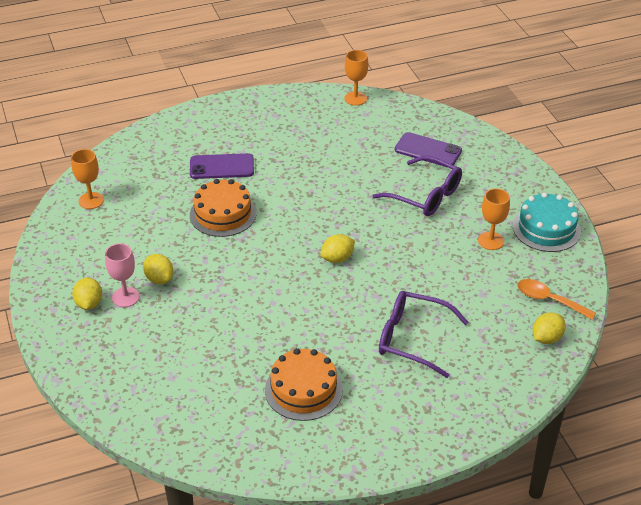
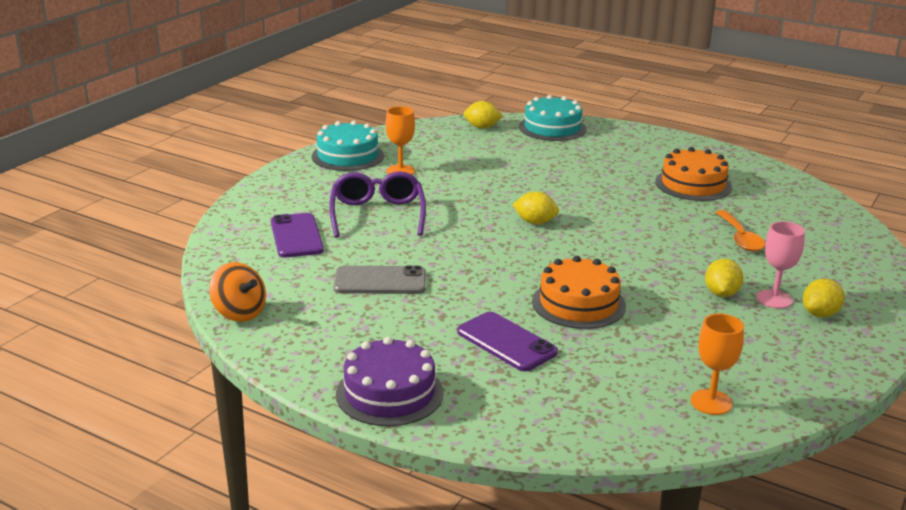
camera: 130 degrees left, 15 degrees down
orange goblet [344,50,368,106] -> orange spinning top [209,262,266,322]
purple glasses [379,291,469,378] -> none
orange spoon [517,279,596,320] -> orange spoon moved to [716,210,765,252]
none -> grey phone [334,265,426,294]
none -> purple cake [336,337,444,426]
none -> turquoise cake [519,95,586,141]

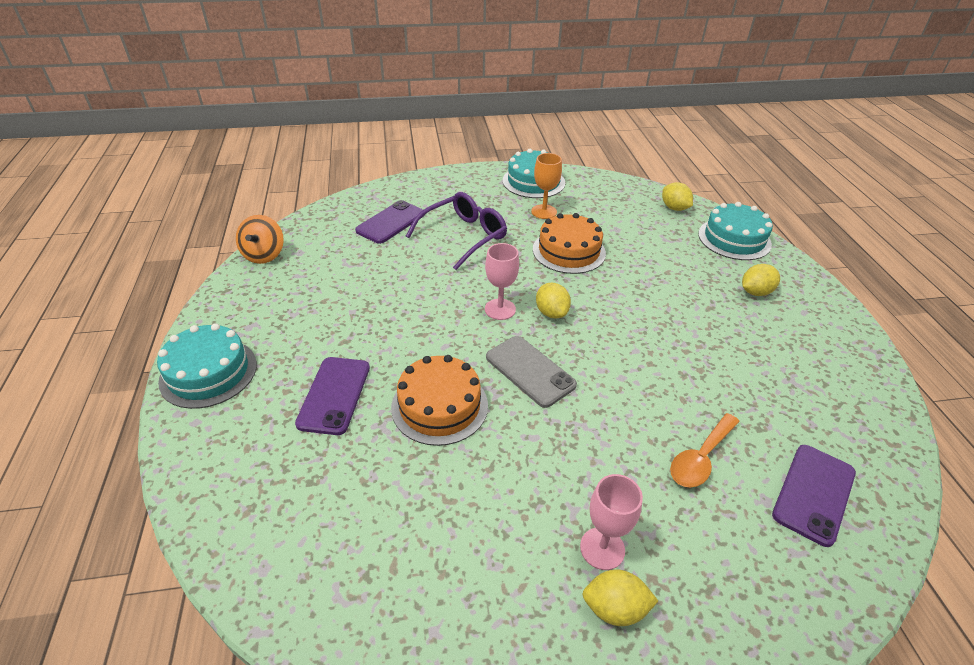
camera: 50 degrees right, 15 degrees up
grey phone [334,265,426,294] -> grey phone moved to [486,336,577,408]
purple cake [336,337,444,426] -> turquoise cake [157,323,257,409]
orange cake [655,147,732,201] -> orange cake moved to [533,213,606,274]
orange goblet [691,314,744,415] -> none
yellow lemon [705,259,743,297] -> yellow lemon moved to [742,264,780,296]
none -> pink goblet [485,243,519,320]
none -> purple phone [772,445,856,547]

